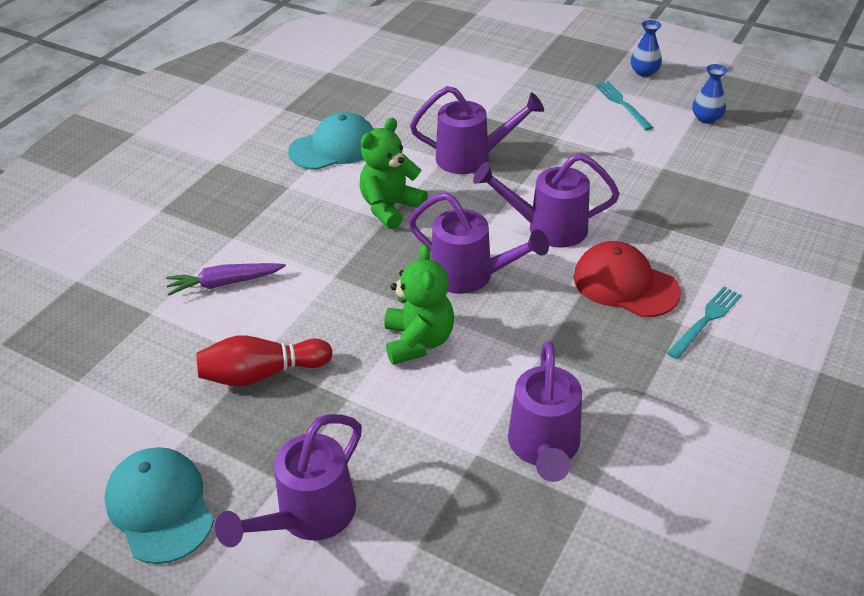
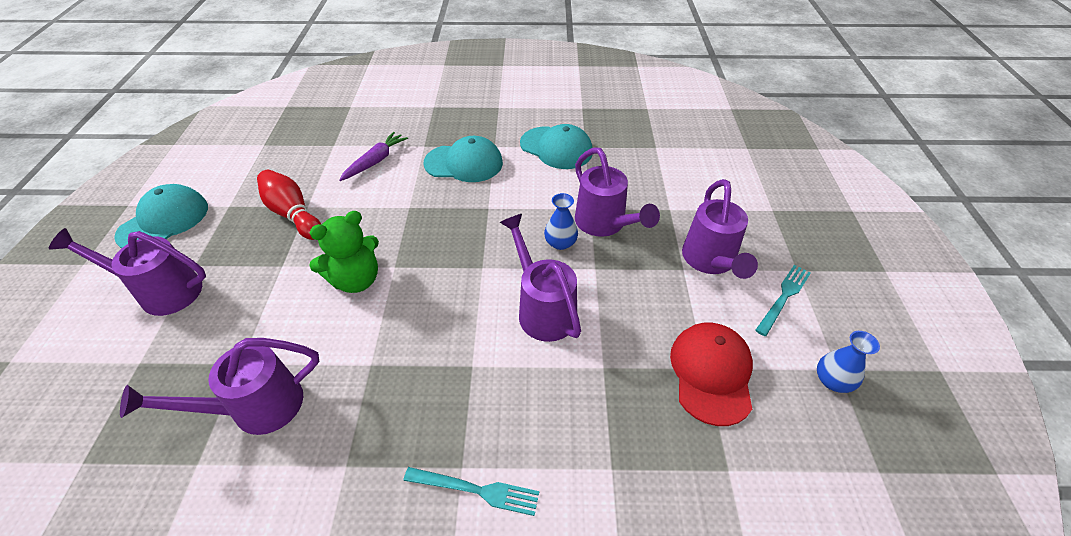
camera: 60 degrees right, 5 degrees up
purple carrot [166,263,286,296] -> purple carrot turned 75 degrees clockwise [339,132,408,181]
green teddy bear [360,118,428,229] -> none
purple watering can [408,192,549,294] -> purple watering can moved to [682,179,758,279]
red cap [574,241,681,317] -> red cap moved to [670,323,753,426]
blue vase [631,20,662,77] -> blue vase moved to [544,193,578,250]
none -> turquoise cap [424,136,503,182]

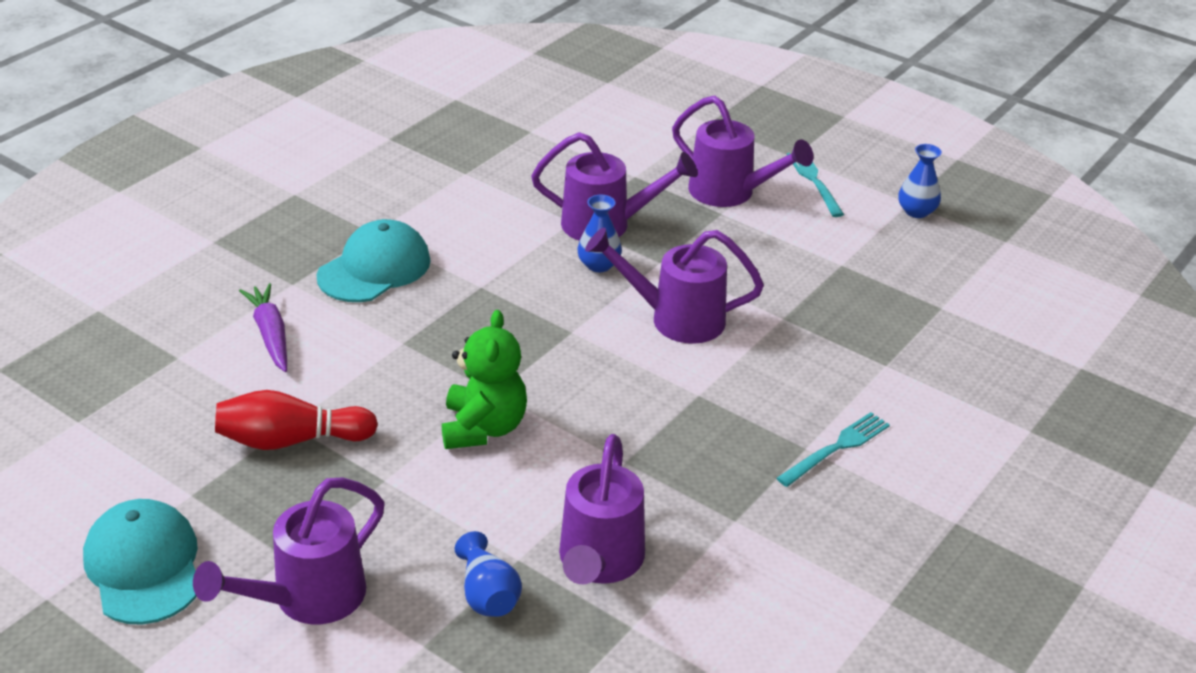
camera: 55 degrees left, 10 degrees down
turquoise cap [520,124,593,169] -> none
red cap [670,323,753,426] -> none
none -> blue vase [455,531,522,617]

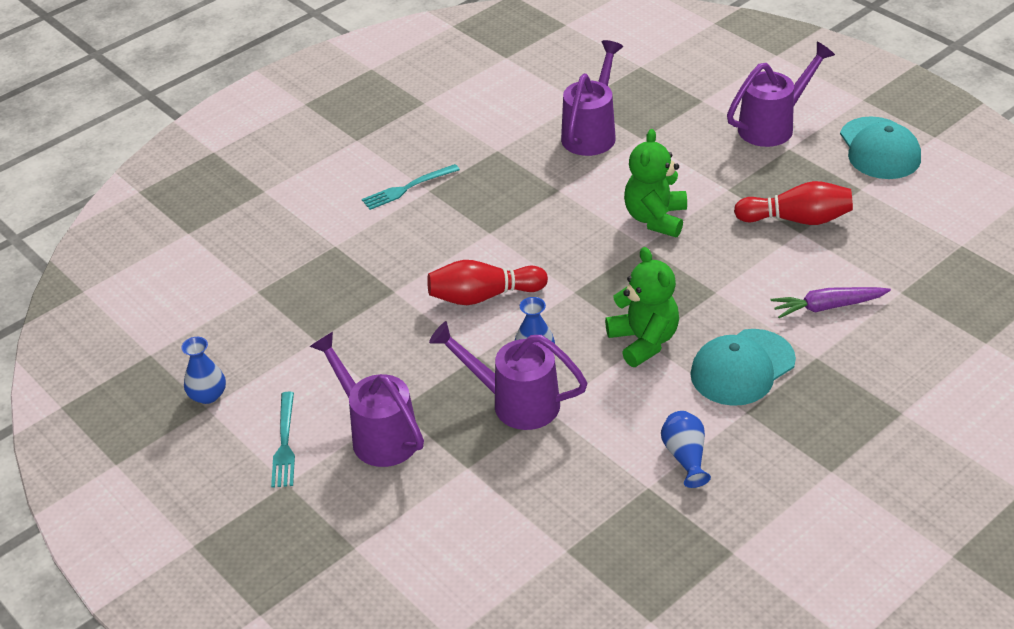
camera: 165 degrees left, 5 degrees up
purple carrot [239,283,287,372] -> purple carrot turned 90 degrees clockwise [771,287,891,318]
blue vase [455,531,522,617] -> blue vase moved to [661,411,711,488]
purple watering can [585,227,764,344] -> red bowling pin [427,260,548,305]
none -> green teddy bear [605,247,679,367]

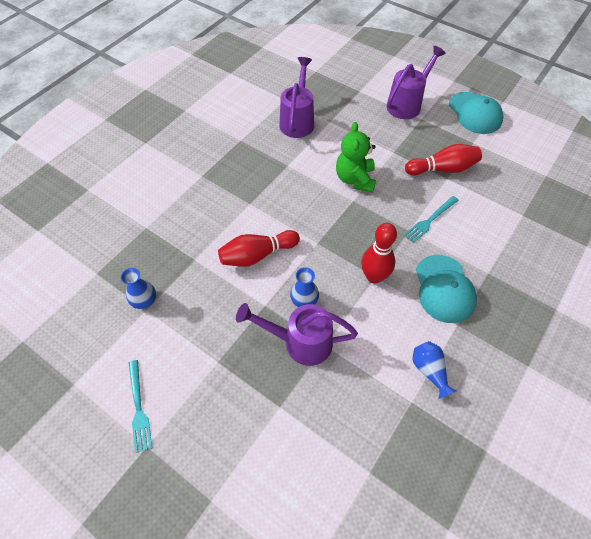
camera: 15 degrees left, 15 degrees up
blue vase [181,337,226,404] -> blue vase moved to [121,268,156,309]
purple watering can [310,332,424,467] -> none
turquoise fork [362,164,460,210] -> turquoise fork moved to [404,196,459,243]
green teddy bear [605,247,679,367] -> red bowling pin [361,223,397,284]
turquoise cap [690,329,796,406] -> turquoise cap turned 45 degrees counterclockwise [416,255,477,323]
purple carrot [771,287,891,318] -> none

